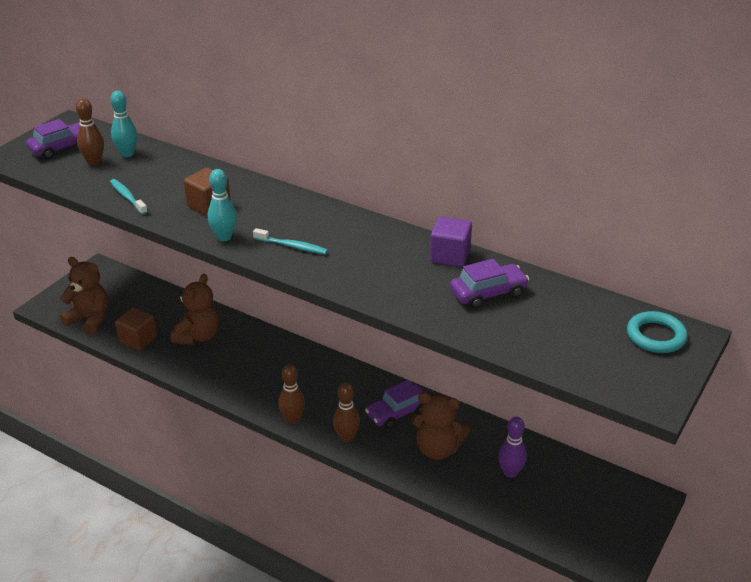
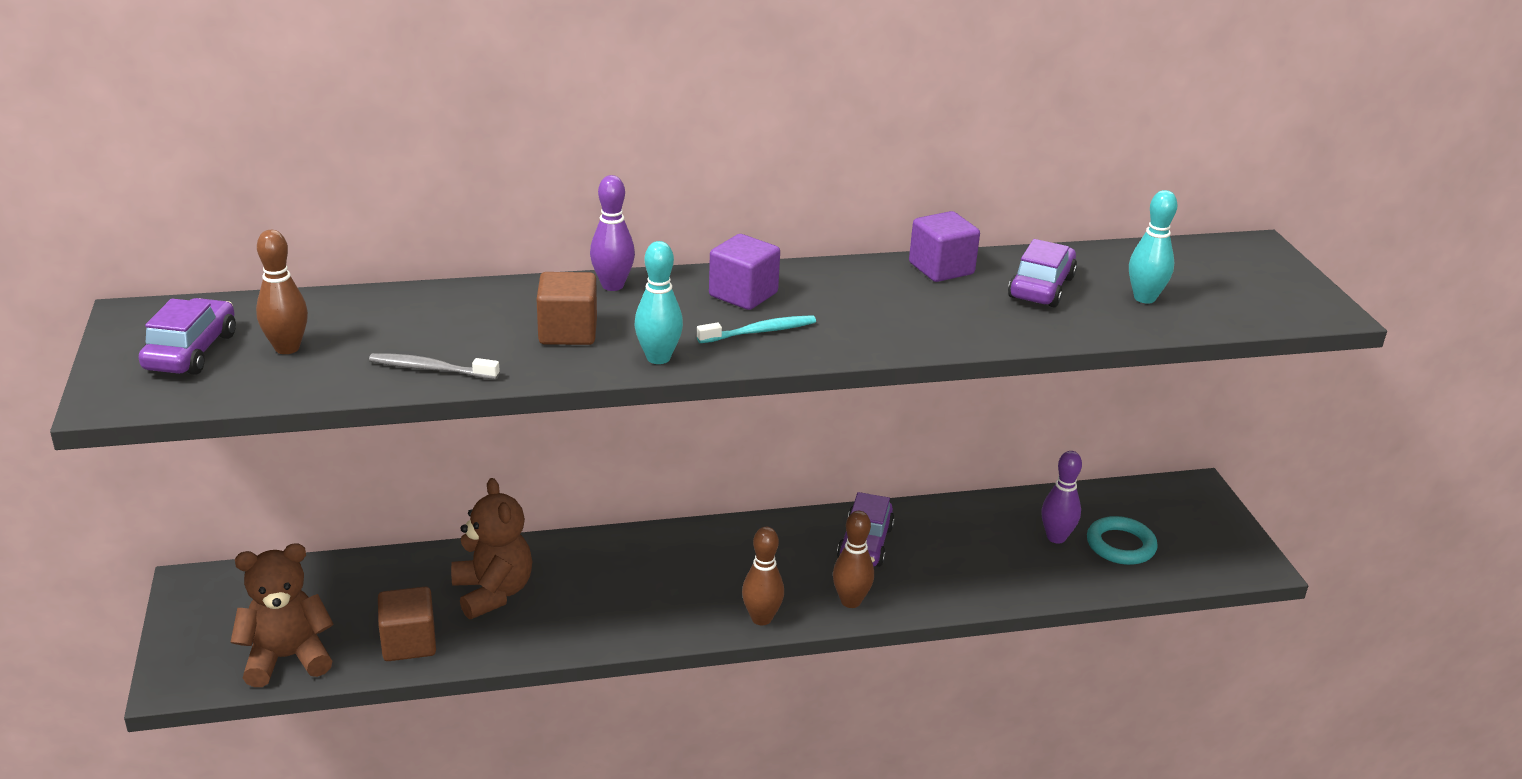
camera: 45 degrees left, 5 degrees down
turquoise bowling pin [110,91,138,157] -> turquoise bowling pin moved to [1129,190,1177,303]
turquoise toothbrush [110,179,148,215] -> grey toothbrush [369,353,500,379]
brown teddy bear [411,392,470,460] -> none
turquoise ring [627,311,688,353] -> turquoise ring moved to [1087,516,1158,565]
none -> purple bowling pin [590,175,635,291]
none -> purple cube [709,234,780,310]

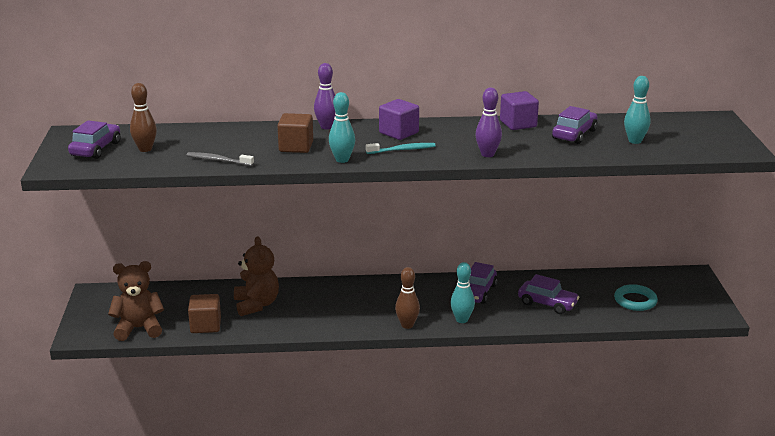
camera: 10 degrees right, 5 degrees down
brown bowling pin [833,511,874,608] -> turquoise bowling pin [450,262,475,323]
purple bowling pin [1041,451,1082,544] -> purple bowling pin moved to [475,87,502,157]
none -> purple car [518,274,579,314]

